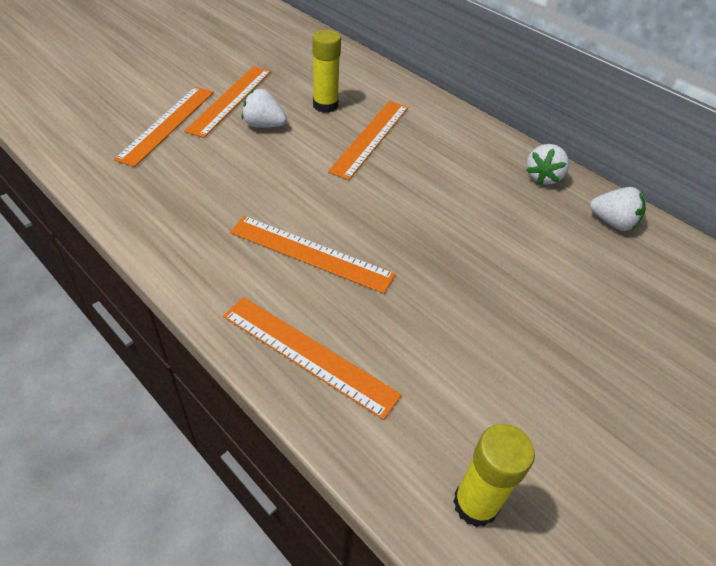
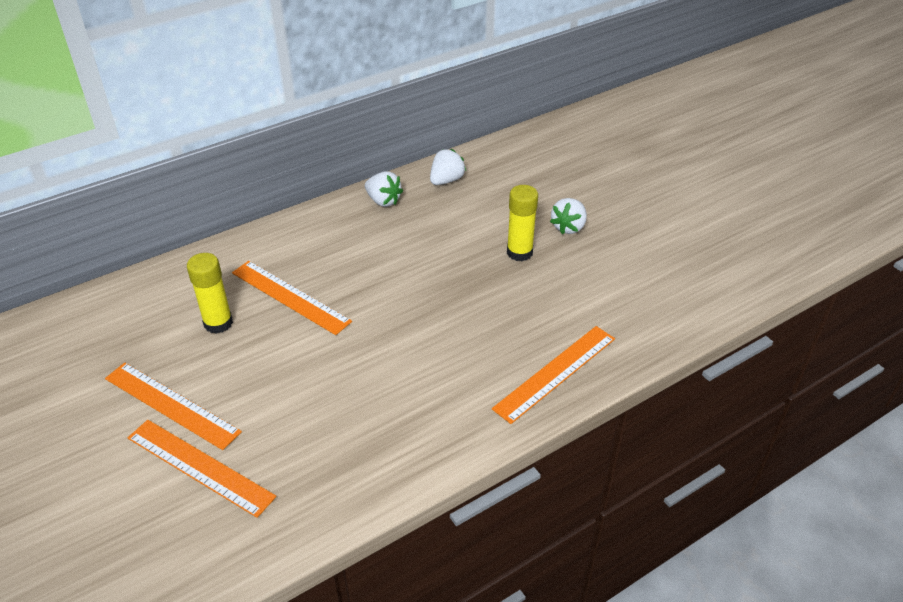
camera: 75 degrees left, 5 degrees down
orange ruler [230,216,396,294] -> none
white strawberry [242,89,287,128] -> white strawberry moved to [550,198,587,234]
yellow glue stick [453,424,535,527] -> yellow glue stick moved to [507,185,538,261]

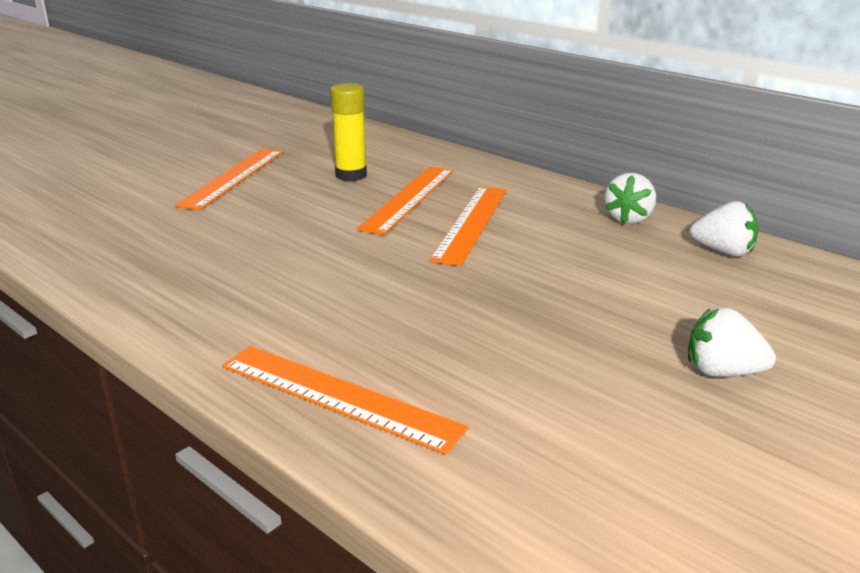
camera: 75 degrees right, 15 degrees down
orange ruler [128,420,276,518] -> orange ruler moved to [429,186,506,266]
yellow glue stick [507,185,538,261] -> none

